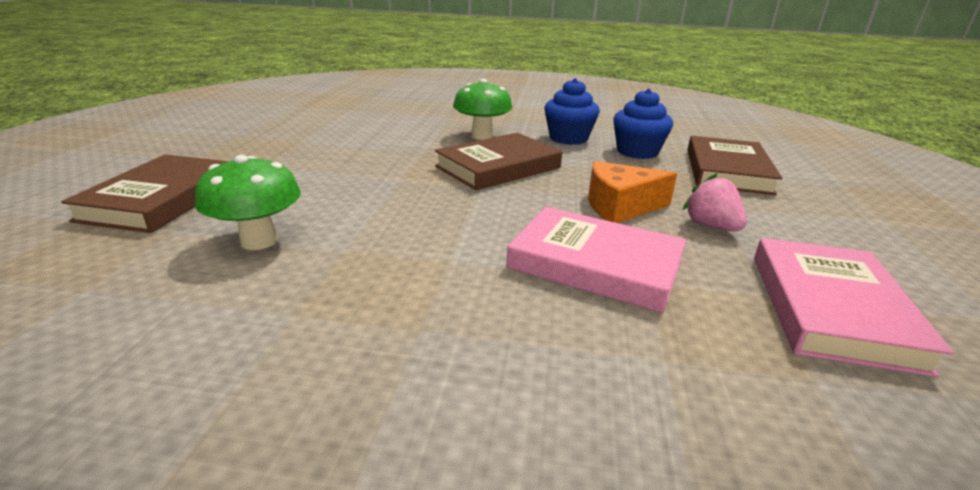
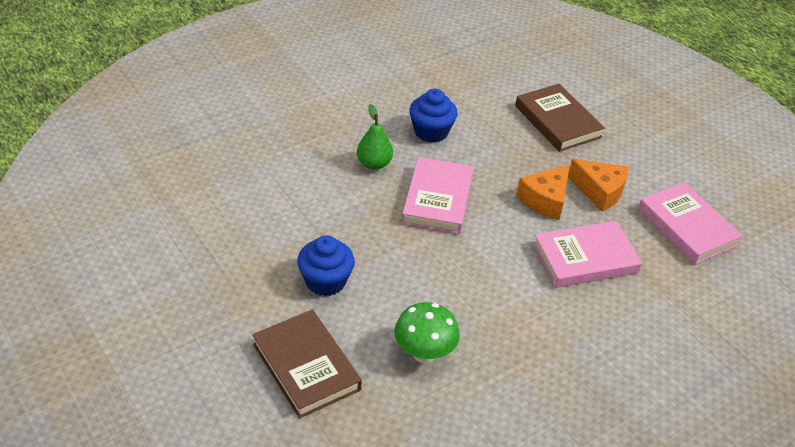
camera: 45 degrees left, 15 degrees up
brown book [435,133,562,190] -> pink book [402,157,474,234]
green mushroom [453,79,513,140] -> green pear [357,104,393,170]
blue cupcake [613,89,673,159] -> blue cupcake moved to [297,235,355,296]
pink strawberry [683,173,747,231] -> orange cheese [568,159,629,212]

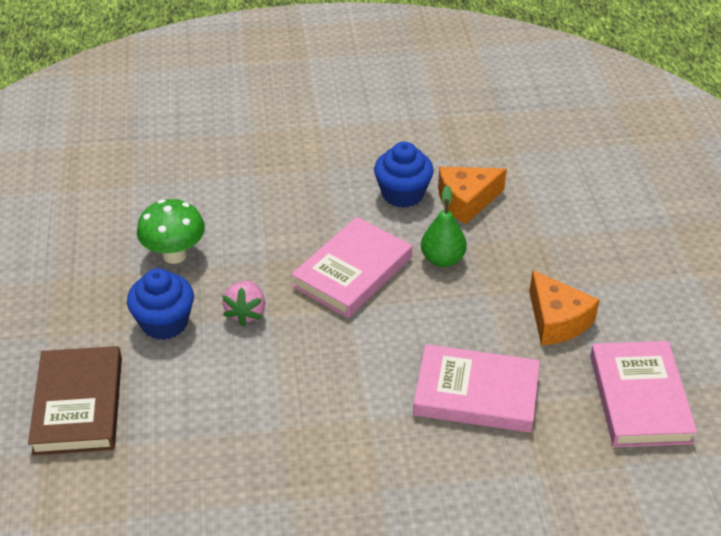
camera: 30 degrees right, 0 degrees up
green pear [357,104,393,170] -> green pear moved to [421,185,467,267]
green mushroom [394,302,460,363] -> green mushroom moved to [137,199,205,264]
brown book [515,84,605,152] -> none
orange cheese [516,165,570,220] -> orange cheese moved to [438,167,507,225]
none -> pink strawberry [222,281,265,326]

